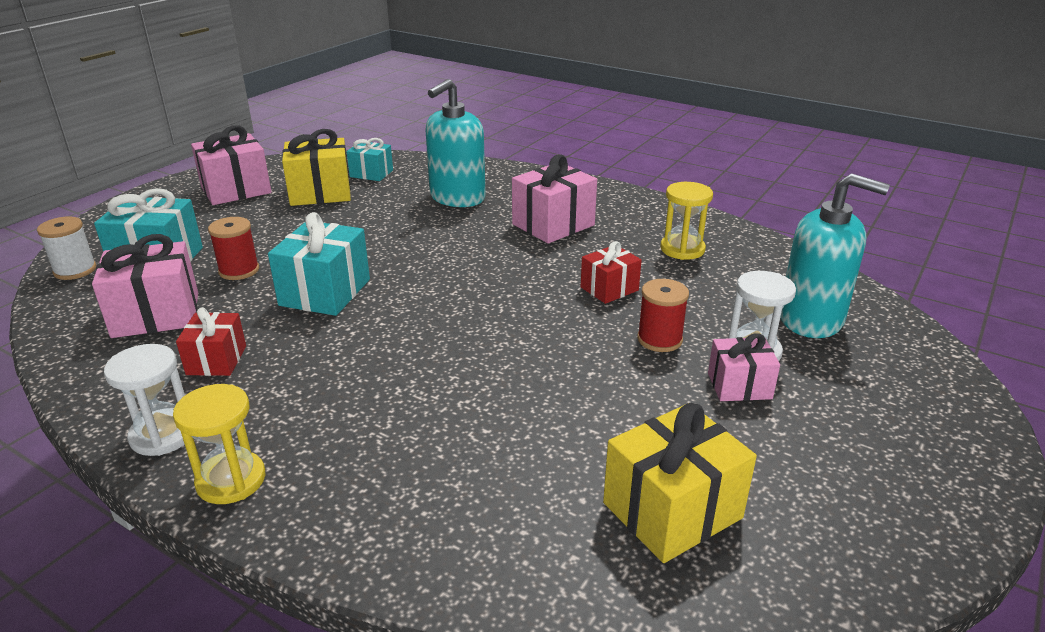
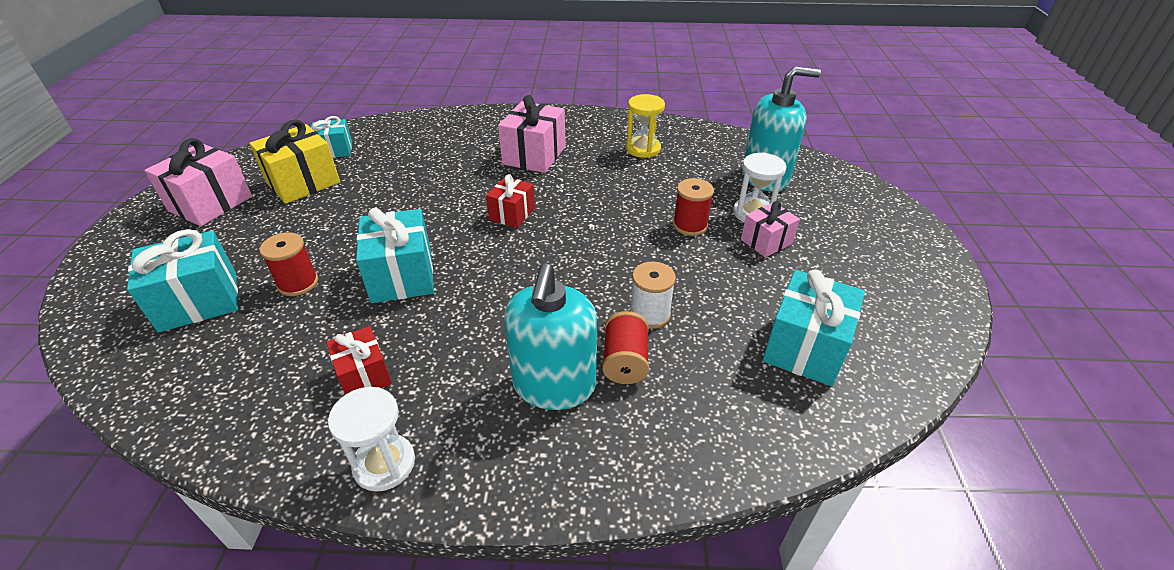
camera: 30 degrees left, 10 degrees up
white spool [37,216,96,280] -> white spool moved to [630,261,676,329]
pink gift [92,234,198,338] -> none
yellow hourglass [173,384,265,504] -> none
turquoise soap dispenser [425,79,486,207] -> turquoise soap dispenser moved to [504,263,597,410]
red gift [581,241,642,304] -> red gift moved to [486,174,535,228]
yellow gift [603,403,757,563] -> turquoise gift [762,269,865,386]
none -> red spool [602,311,649,384]

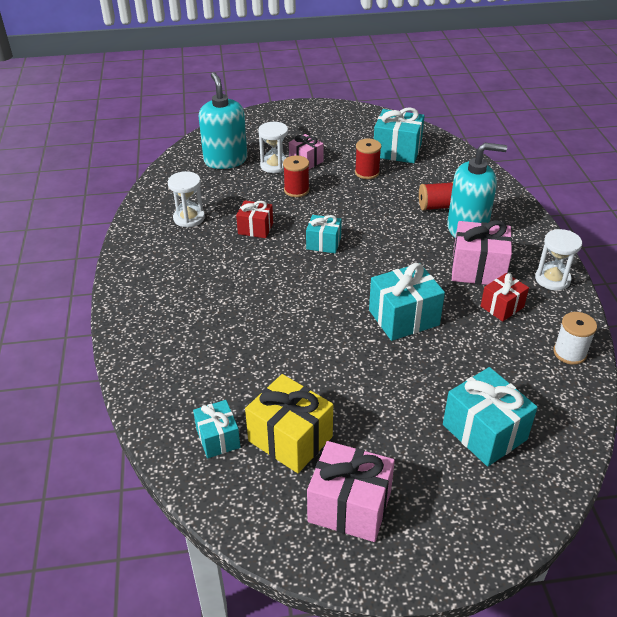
camera: 100 degrees left, 0 degrees up
red spool [260,232,318,296] -> red spool moved to [355,139,381,179]
red gift [486,174,535,228] -> red gift moved to [236,200,273,238]
pink gift [498,95,566,173] -> pink gift moved to [452,220,512,285]
yellow hourglass [626,94,665,158] -> white hourglass [168,171,205,228]
white spool [630,261,676,329] -> white spool moved to [553,312,597,365]
none -> turquoise gift [306,215,342,254]

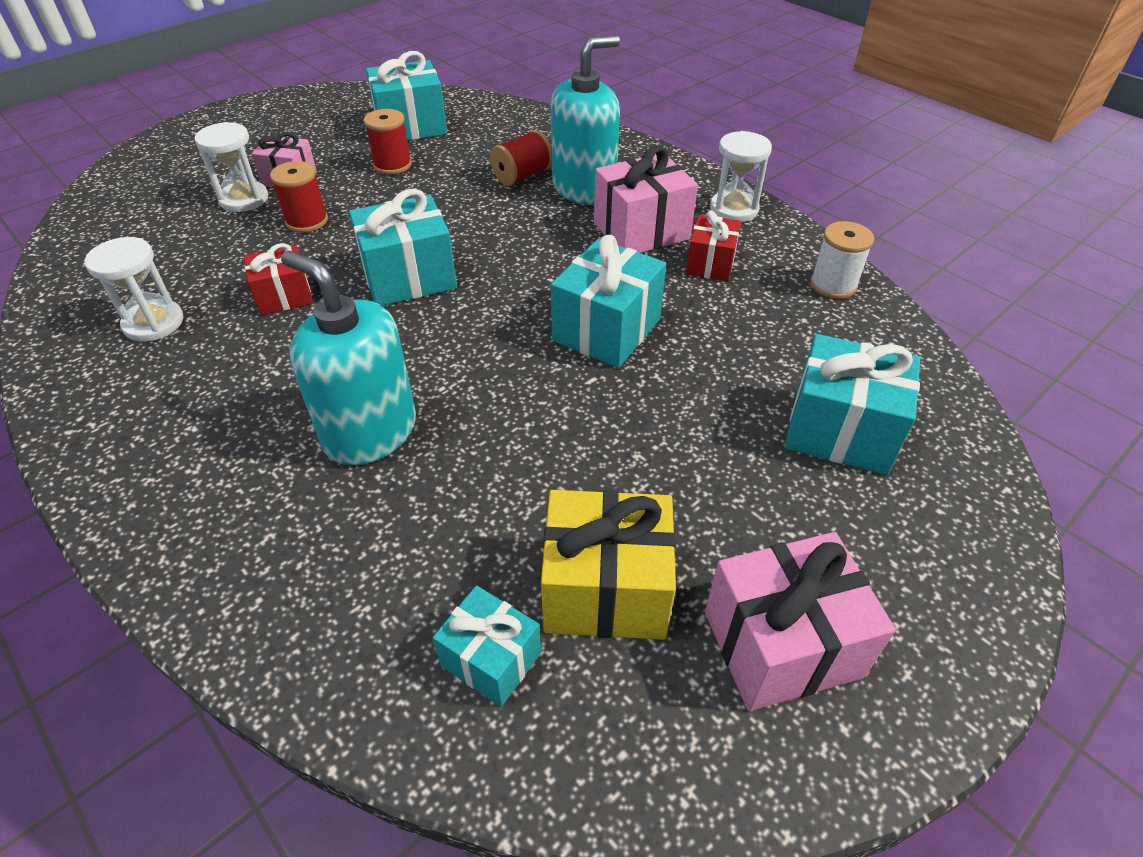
camera: 35 degrees left, 5 degrees up
turquoise soap dispenser [199,72,247,169] -> turquoise soap dispenser moved to [281,251,416,465]
turquoise gift [306,215,342,254] -> turquoise gift [349,189,457,306], size x1.64

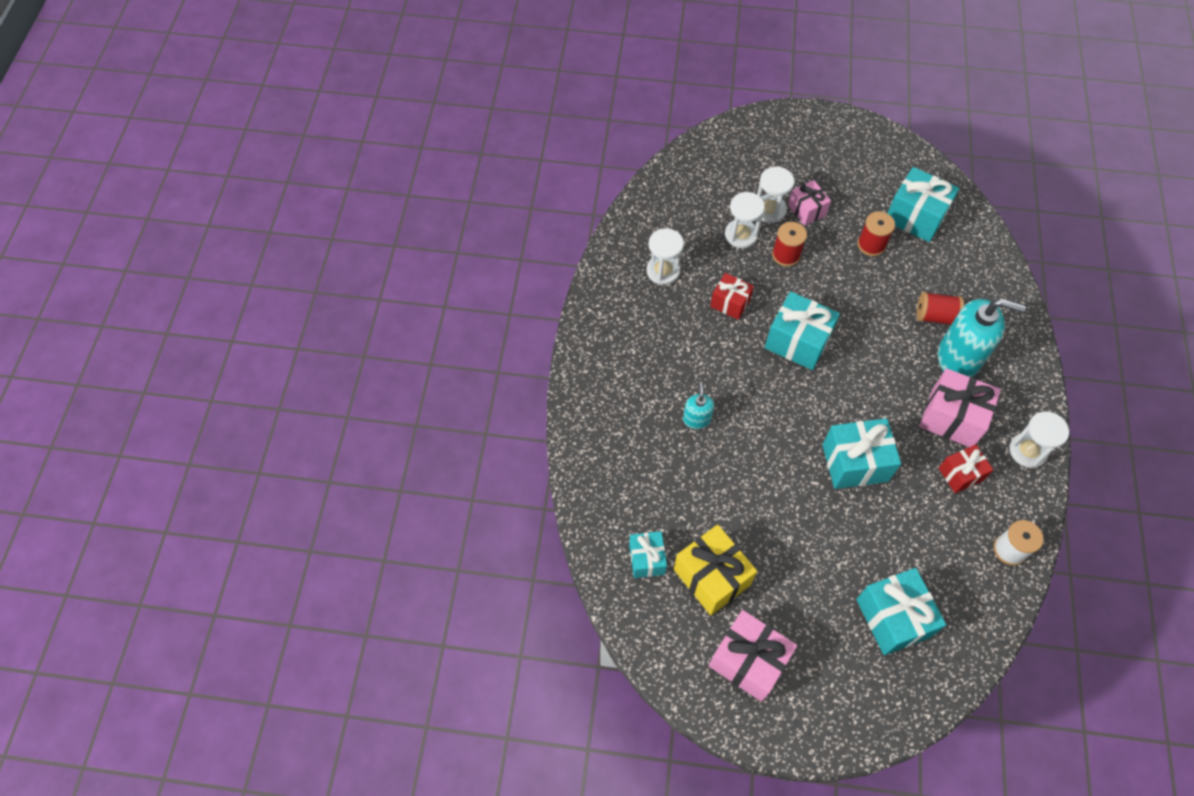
camera: 50 degrees right, 15 degrees up
turquoise soap dispenser [281,251,416,465] -> turquoise soap dispenser [683,383,714,429], size x0.50
none -> white hourglass [725,192,765,248]

